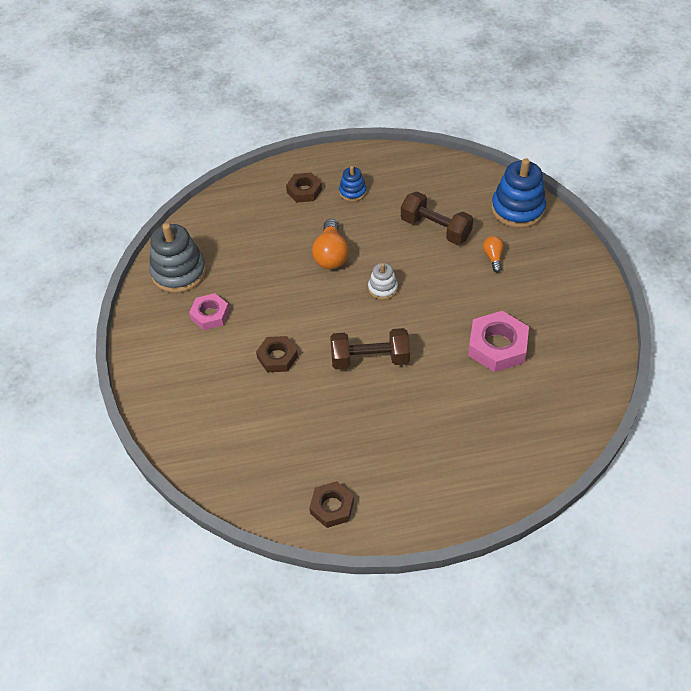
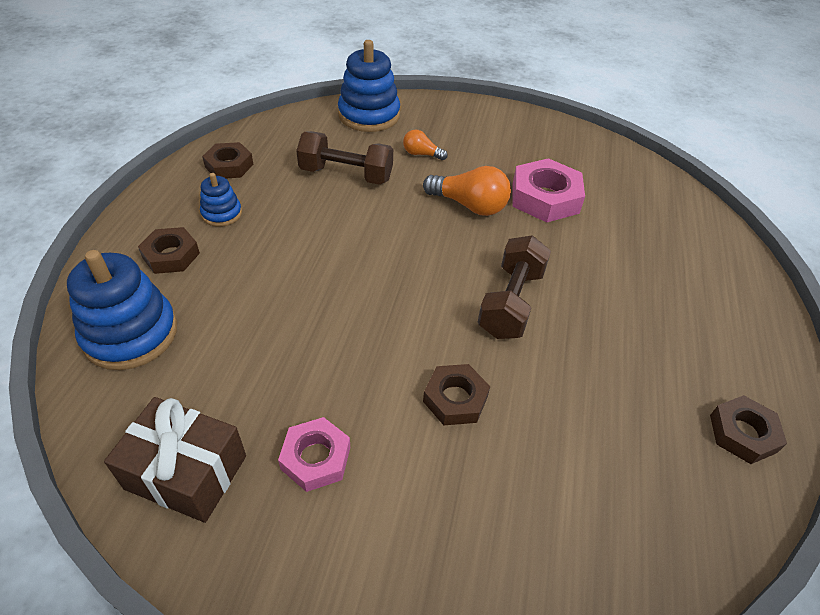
camera: 70 degrees left, 5 degrees down
grey stacking toy [149,223,206,293] -> brown gift [104,397,246,523]
orange light bulb [312,219,349,269] -> orange light bulb moved to [423,166,511,216]
white stacking toy [368,263,398,300] -> none
brown dumbbell [401,192,473,245] -> brown dumbbell turned 45 degrees clockwise [296,131,393,185]
none -> blue stacking toy [67,250,177,370]
none -> brown nut [202,142,254,178]

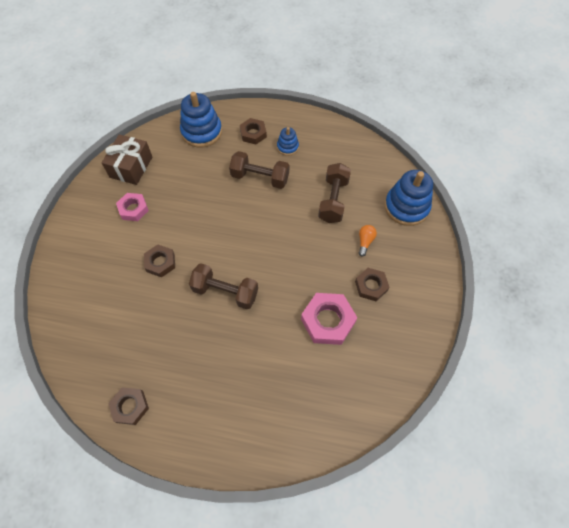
camera: 90 degrees right, 15 degrees up
brown nut [202,142,254,178] -> brown nut moved to [355,268,390,301]
orange light bulb [423,166,511,216] -> none
none -> brown dumbbell [229,151,289,189]

